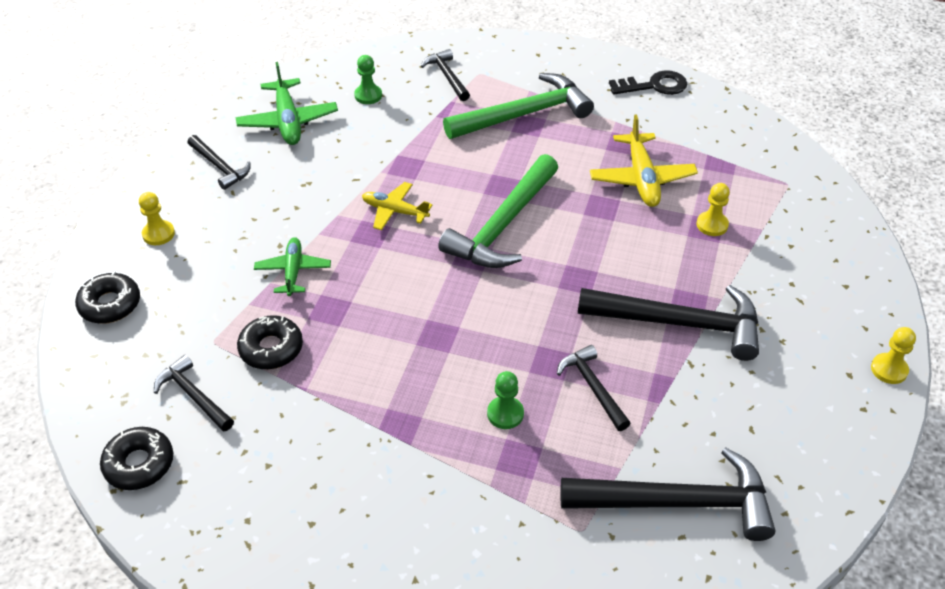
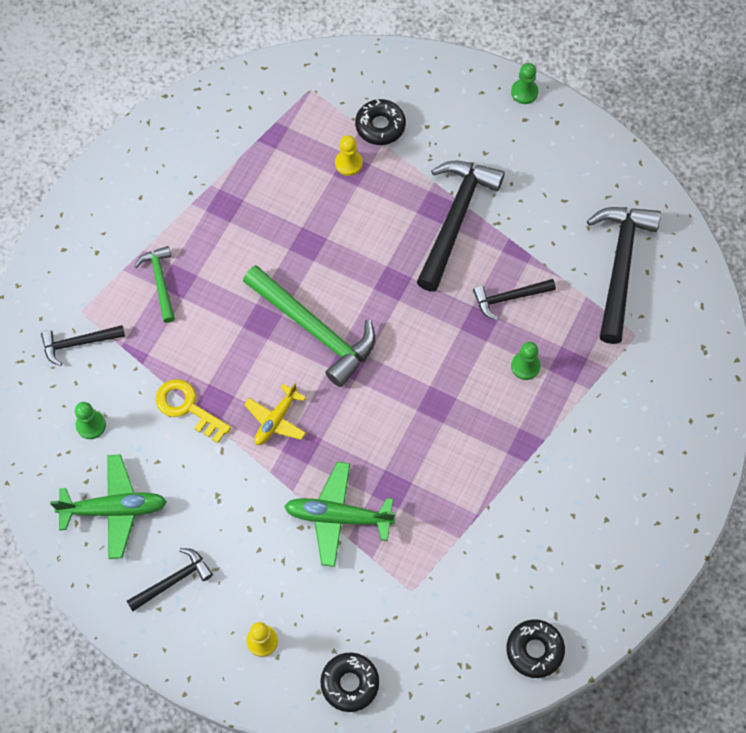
camera: 80 degrees left, 20 degrees up
black hammer [154,355,234,432] -> none
black donut [237,315,303,369] -> black donut moved to [355,99,406,145]
green plane [254,237,331,296] -> green plane [284,462,395,567], size x1.52
green hammer [443,73,594,139] -> green hammer [134,246,175,323], size x0.54
yellow plane [590,114,698,207] -> none
black key [609,70,688,95] -> none
yellow pawn [871,327,916,384] -> green pawn [511,63,539,104]
none -> yellow key [156,379,231,443]

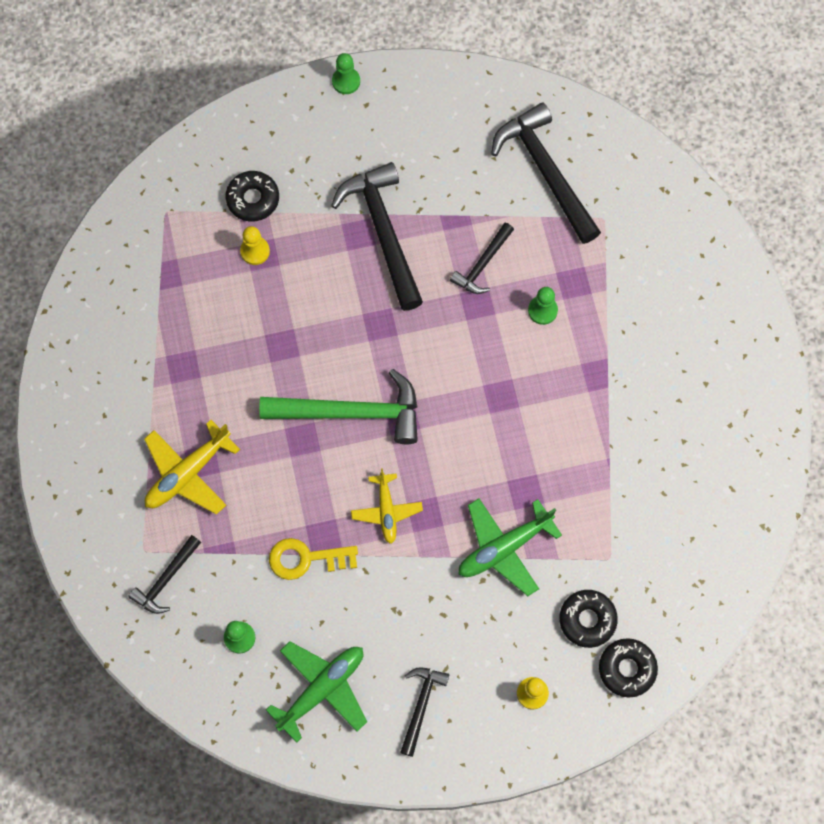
camera: 40 degrees left, 5 degrees up
green hammer [134,246,175,323] -> yellow plane [144,420,240,515]
black donut [506,619,565,678] -> black donut moved to [559,590,618,648]

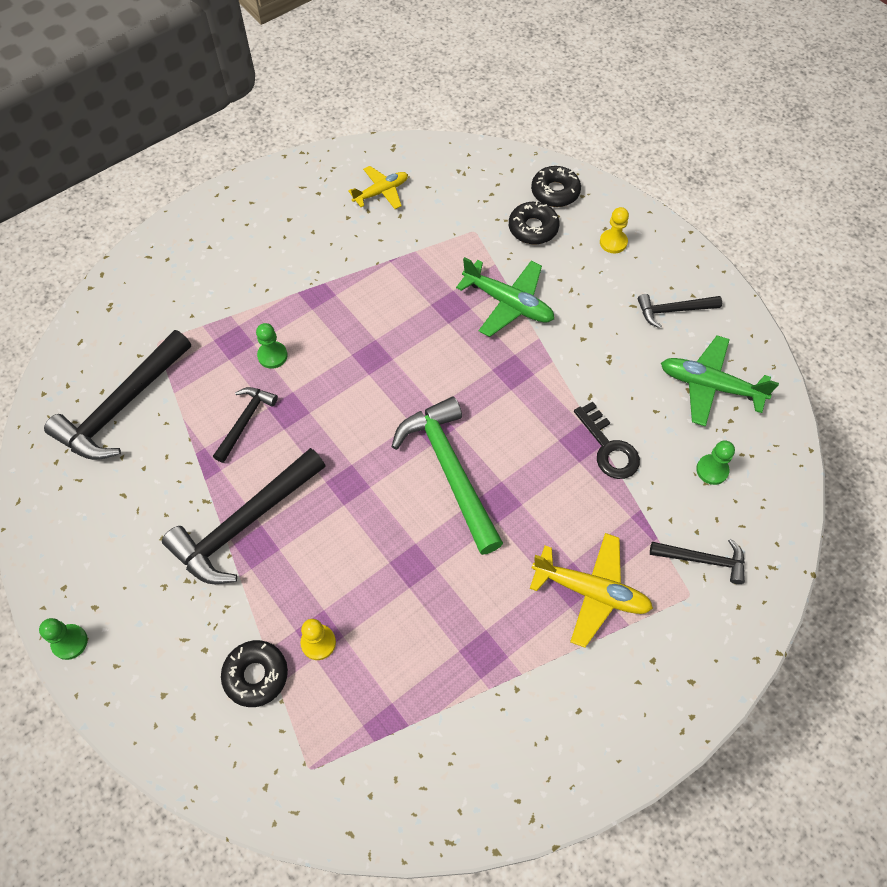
camera: 115 degrees left, 10 degrees down
yellow key [269,538,358,580] -> black key [574,401,640,479]
yellow plane [351,468,423,544] -> yellow plane moved to [348,166,408,209]
black hammer [450,223,514,294] -> black hammer turned 75 degrees counterclockwise [213,387,278,463]

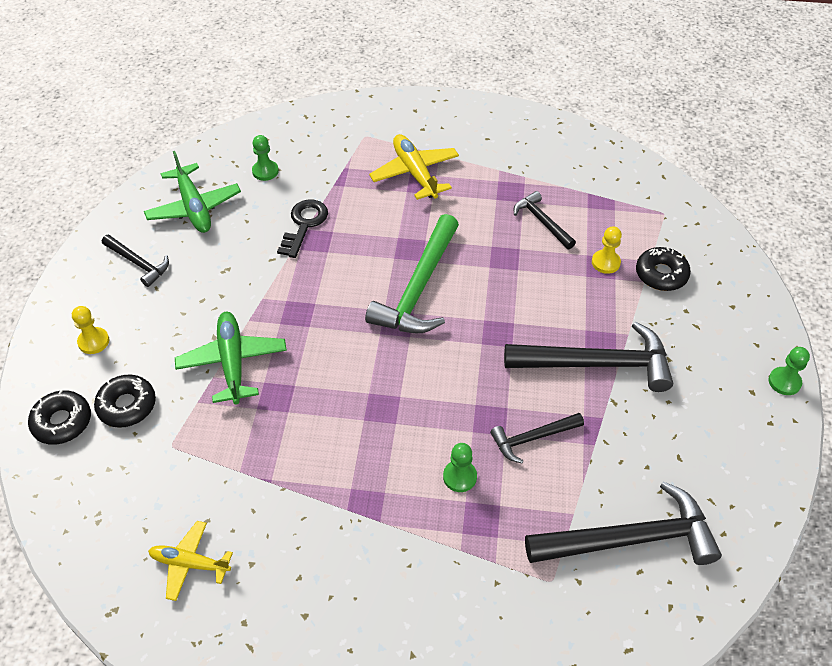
camera: 135 degrees left, 10 degrees down
black hammer [650,539,745,584] -> black hammer moved to [514,191,576,249]

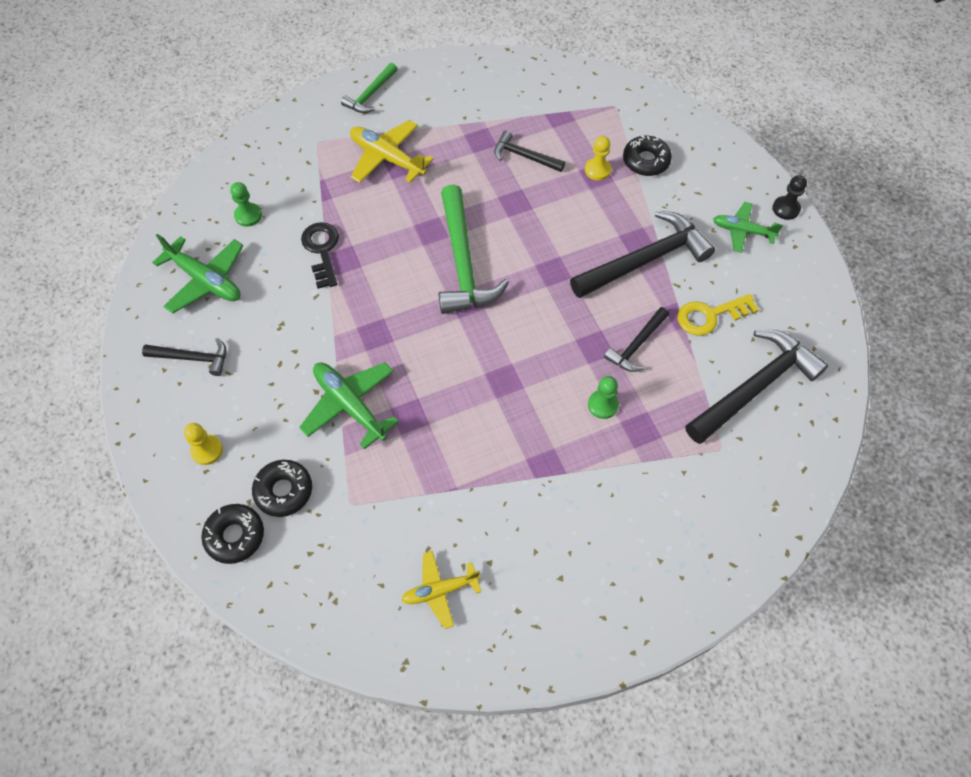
camera: 30 degrees left, 10 degrees up
green pawn [769,347,810,395] -> black pawn [773,175,807,220]
none -> green hammer [341,63,397,113]
none -> yellow key [678,294,759,336]
none -> green plane [713,202,783,253]

